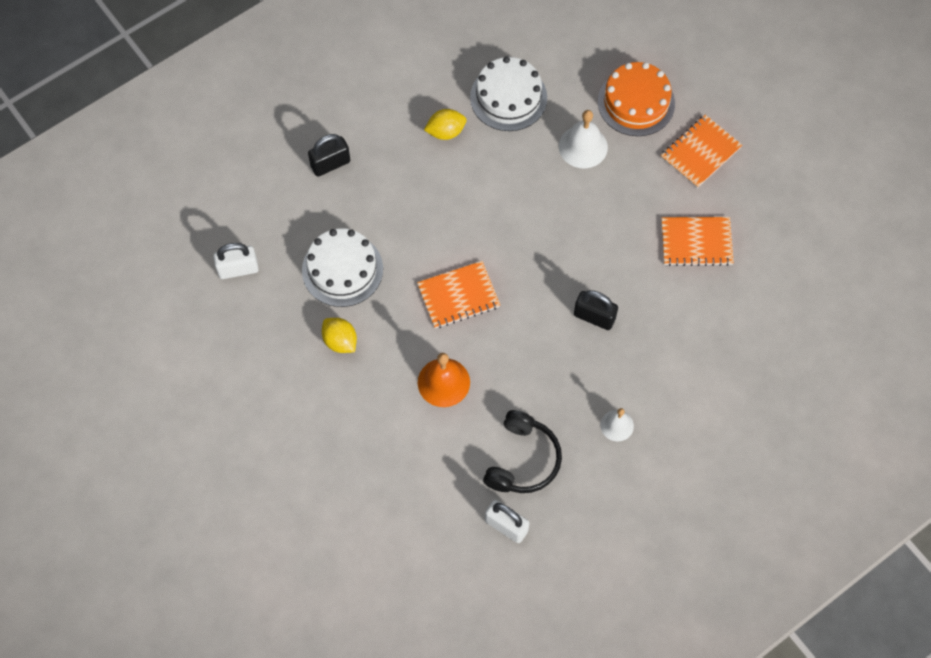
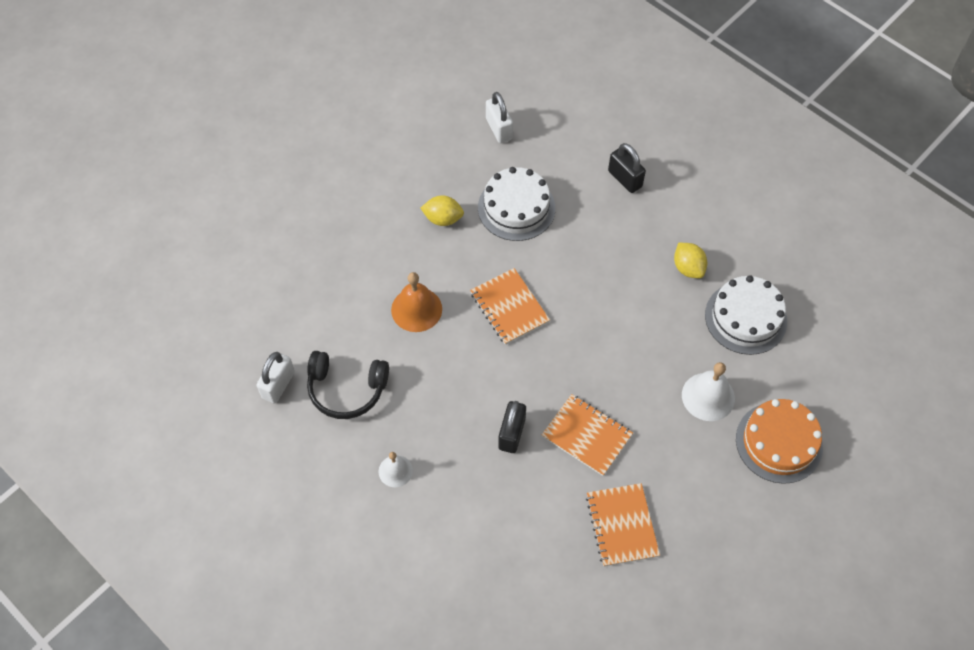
camera: 80 degrees right, 5 degrees down
yellow lemon [322,318,357,353] -> yellow lemon turned 60 degrees clockwise [420,195,464,226]
orange notebook [660,115,742,188] -> orange notebook moved to [542,394,633,476]

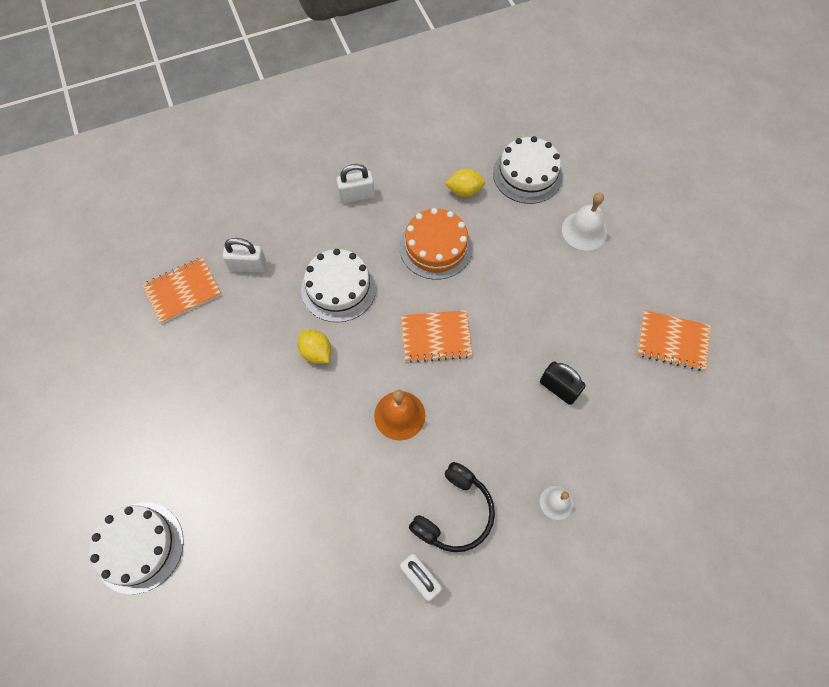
camera: 65 degrees left, 5 degrees up
yellow lemon [420,195,464,226] -> yellow lemon turned 75 degrees counterclockwise [298,330,331,364]
orange notebook [542,394,633,476] -> orange notebook moved to [143,257,221,324]
black padlock [608,143,646,193] -> white padlock [336,164,375,203]
orange cake [736,399,823,484] -> orange cake moved to [400,208,473,280]
none -> white cake [90,502,184,594]

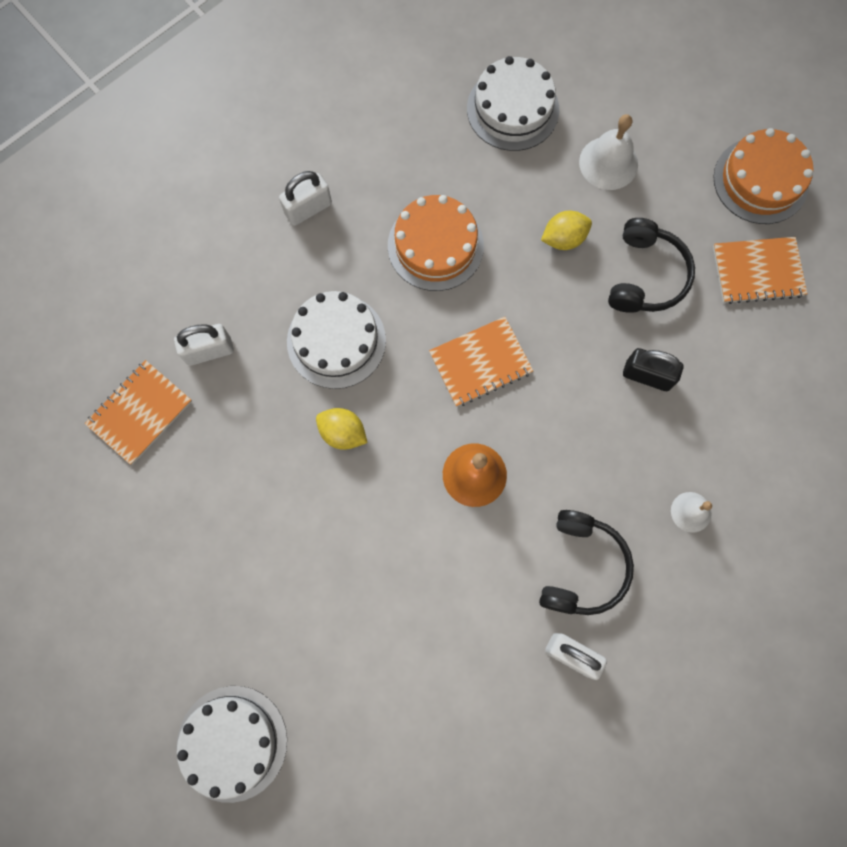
camera: 20 degrees left, 10 degrees up
yellow lemon [445,169,485,197] -> yellow lemon moved to [541,211,592,250]
none -> black headphones [608,218,695,313]
none -> orange cake [713,128,813,224]

